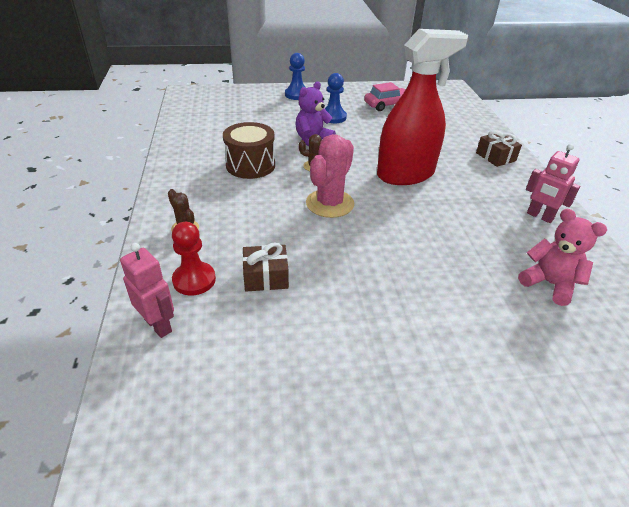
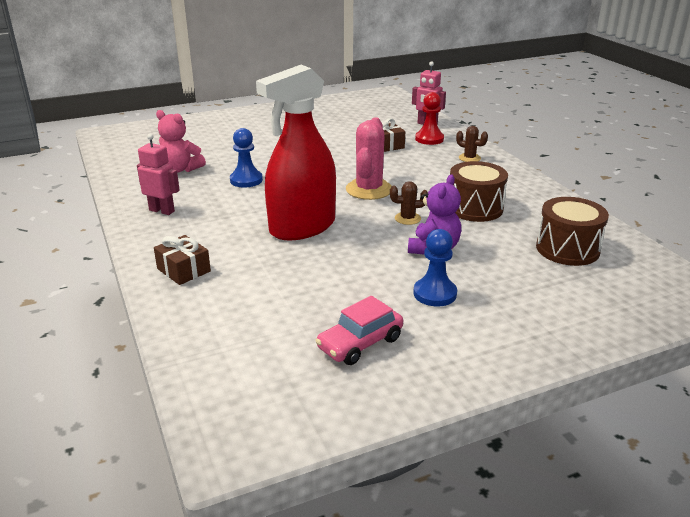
camera: 165 degrees right, 10 degrees down
blue pawn [285,53,305,100] -> blue pawn moved to [230,128,263,187]
none -> brown drum [536,197,609,266]

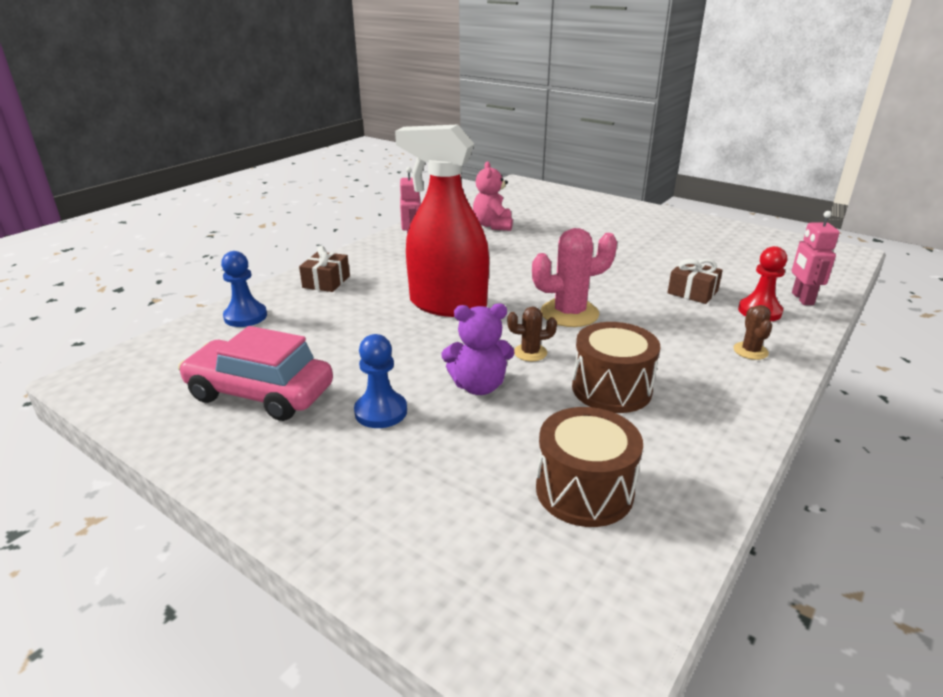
camera: 60 degrees right, 0 degrees up
blue pawn [230,128,263,187] -> blue pawn moved to [221,251,267,327]
pink car [315,296,403,365] -> pink car [178,326,333,421], size x1.54
brown cactus [390,181,428,225] -> brown cactus turned 60 degrees counterclockwise [507,307,557,361]

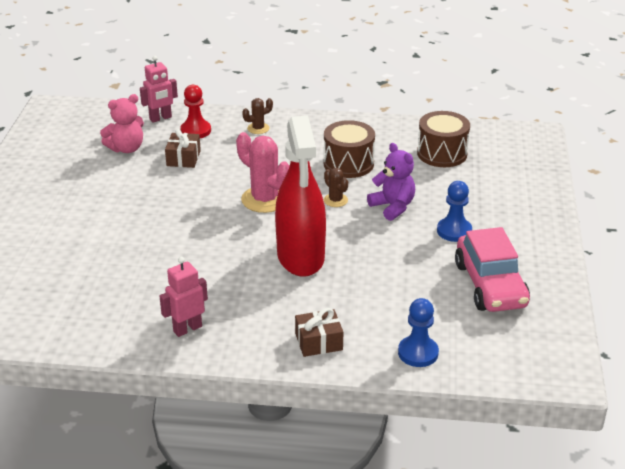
camera: 120 degrees left, 5 degrees up
pink teddy bear [473,161,513,231] -> pink teddy bear moved to [100,94,144,153]

